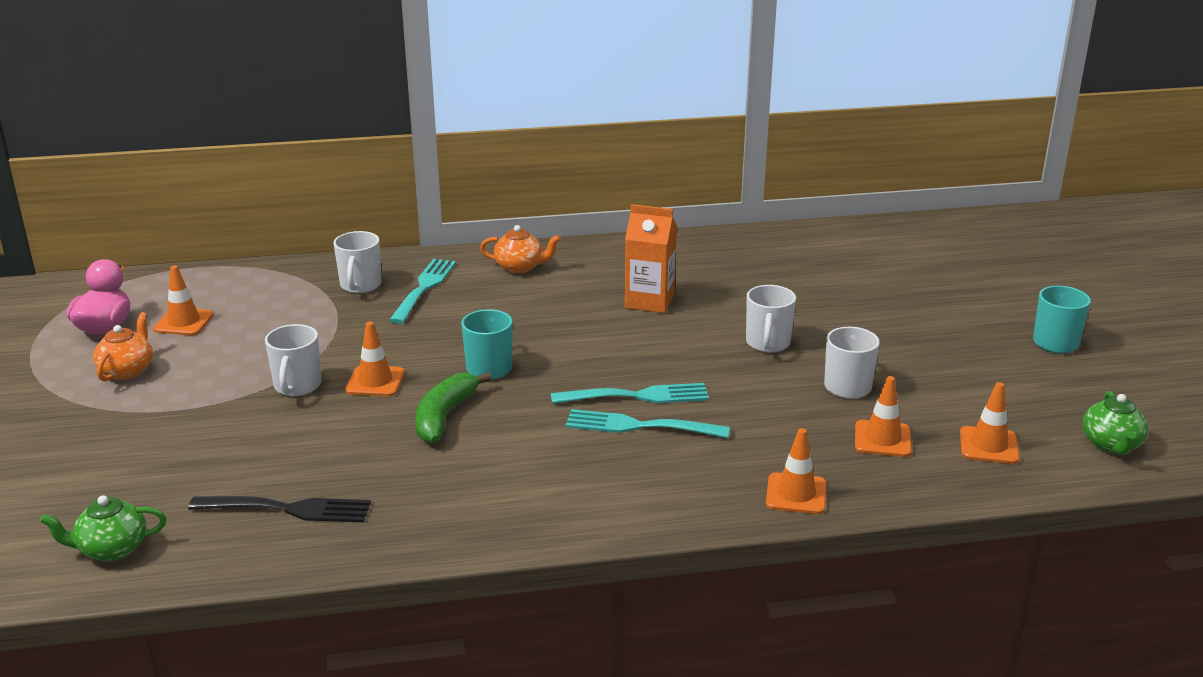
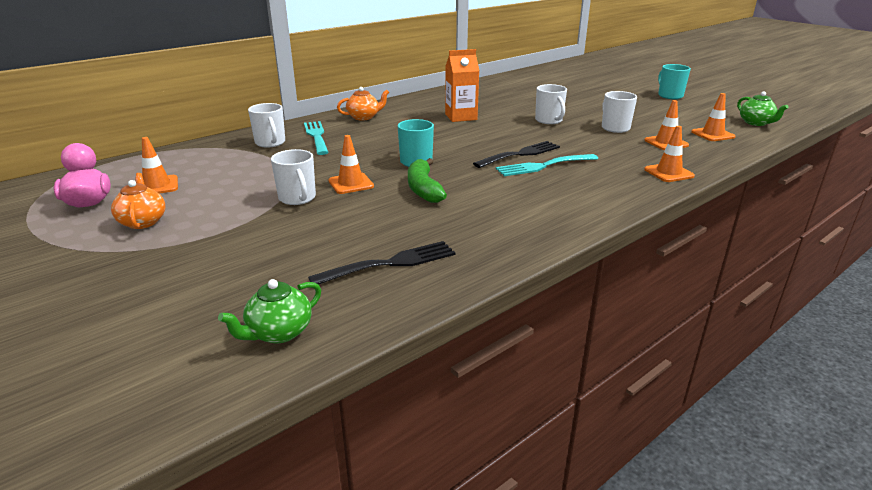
camera: 30 degrees left, 0 degrees up
turquoise fork [551,383,709,404] -> black fork [473,141,560,168]

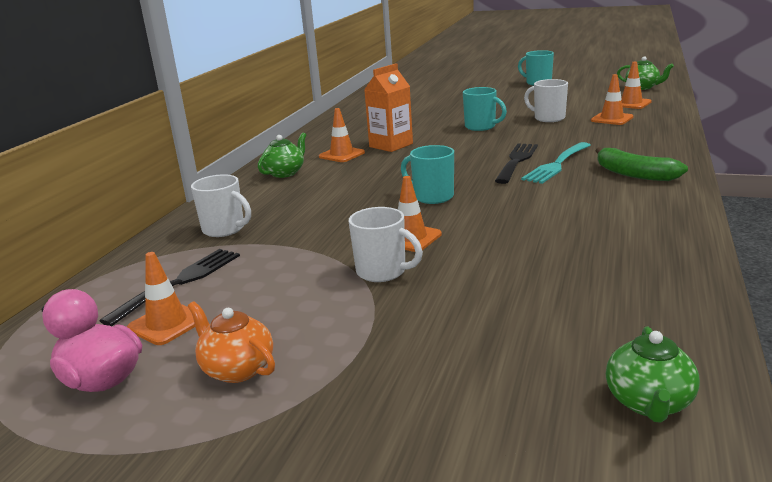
camera: 30 degrees left, 5 degrees down
turquoise fork [304,121,329,155] -> none
black fork [308,241,455,285] -> black fork moved to [99,249,240,326]
orange teapot [337,87,389,121] -> green teapot [258,132,306,178]
green banana [408,158,447,203] -> green banana moved to [595,147,688,181]
white mug [535,84,567,124] -> turquoise mug [463,87,507,131]
orange traffic cone [644,126,695,182] -> orange traffic cone moved to [319,108,365,162]

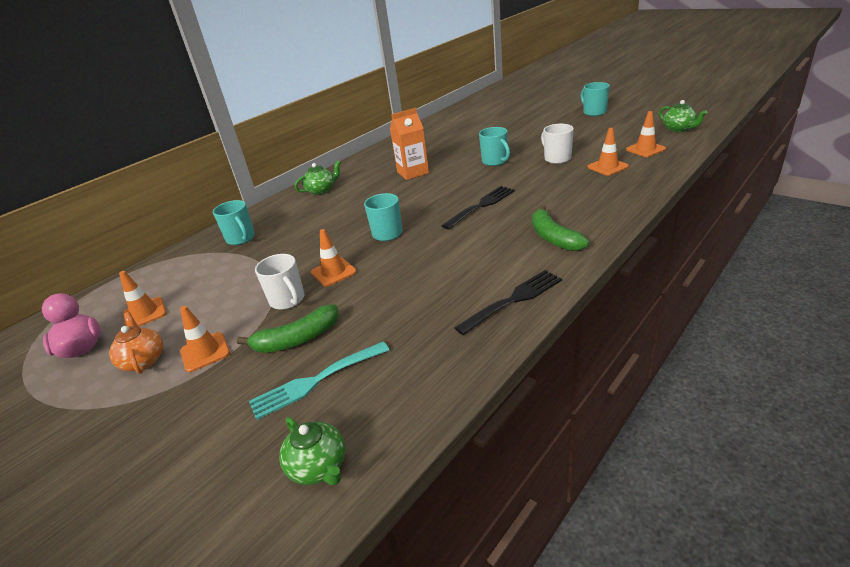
camera: 25 degrees right, 10 degrees up
black fork [99,249,240,326] -> black fork moved to [455,270,562,335]
white mug [191,174,251,237] -> turquoise mug [213,200,255,245]
orange traffic cone [319,108,365,162] -> orange traffic cone moved to [180,306,230,372]
turquoise fork [521,142,591,184] -> turquoise fork moved to [249,341,389,420]
green teapot [606,326,700,423] -> green teapot turned 75 degrees counterclockwise [279,417,345,485]
none -> green banana [237,304,339,353]

